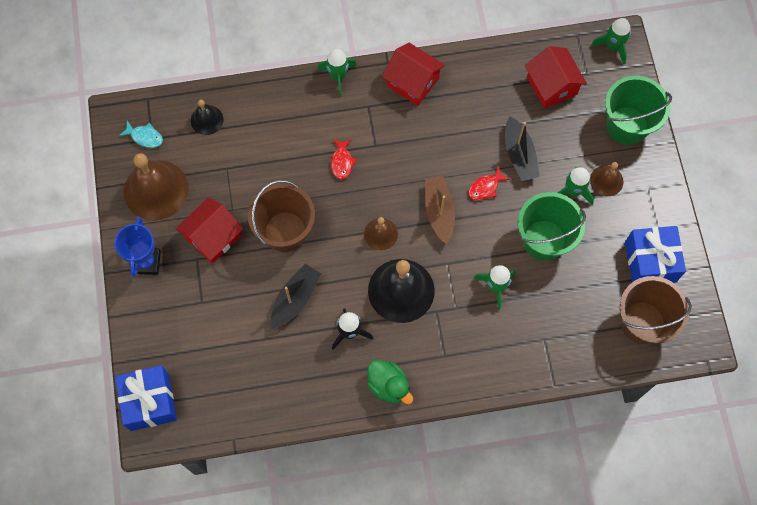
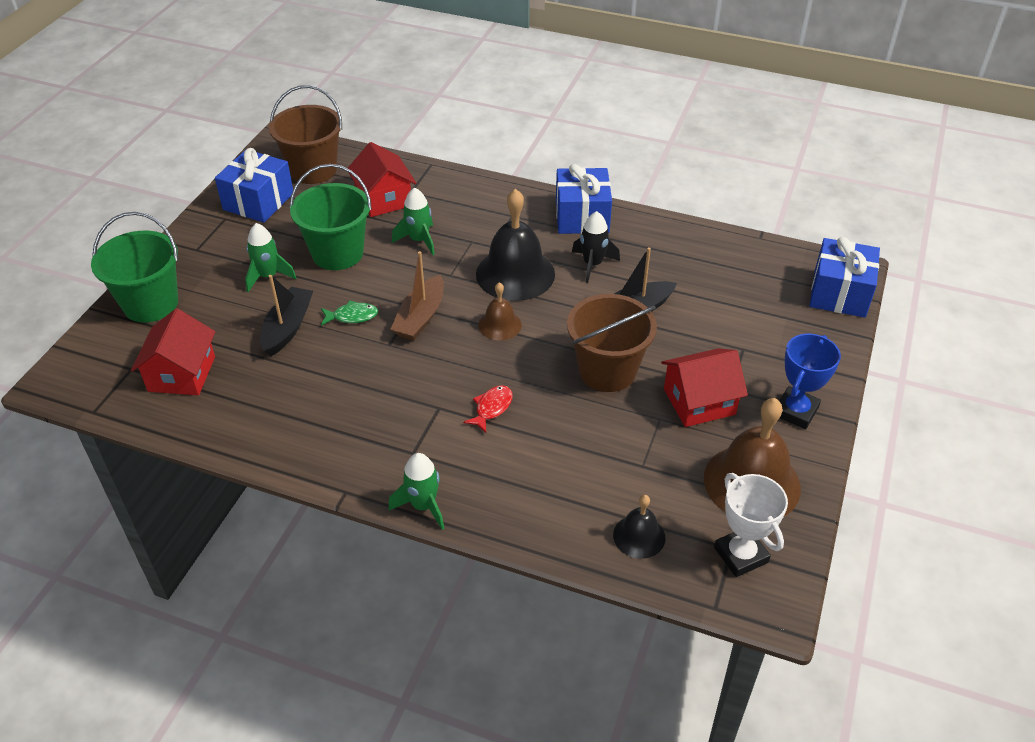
camera: 150 degrees left, 25 degrees down
turquoise fish [119,120,163,148] -> white trophy [714,473,788,577]
green duck [367,360,413,404] -> blue gift [556,164,612,234]
red house [382,43,445,106] -> red house moved to [348,142,416,217]
red fish [468,166,510,200] -> green fish [321,300,378,326]
brown bell [590,162,624,196] -> none
green rocket [591,18,631,65] -> none

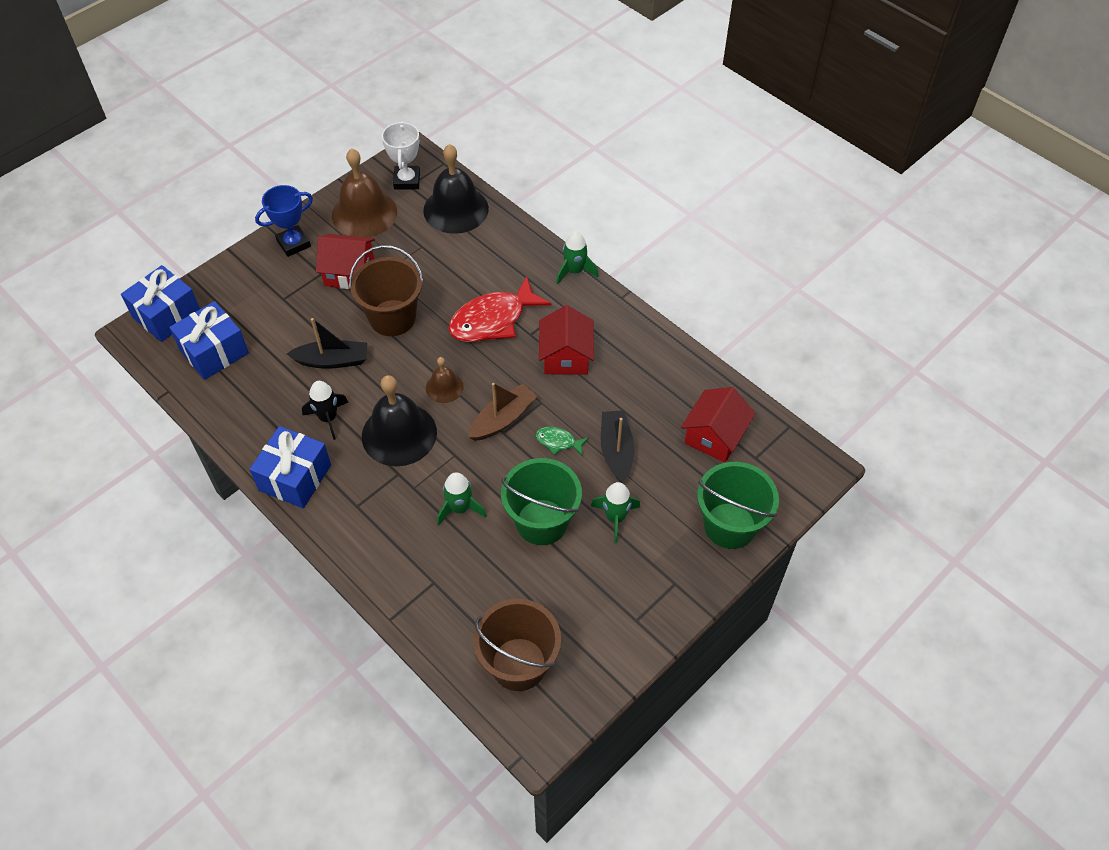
camera: 155 degrees left, 10 degrees up
blue gift [215,148,293,222] -> blue gift moved to [169,301,249,380]
black boat [260,275,313,357] -> black boat turned 135 degrees clockwise [601,410,634,483]
red house [348,142,416,217] -> red house moved to [539,305,594,374]
red fish [463,385,513,433] -> red fish [448,276,552,342], size x2.16
black bell [613,495,666,559] -> black bell [423,144,489,234], size x1.92

